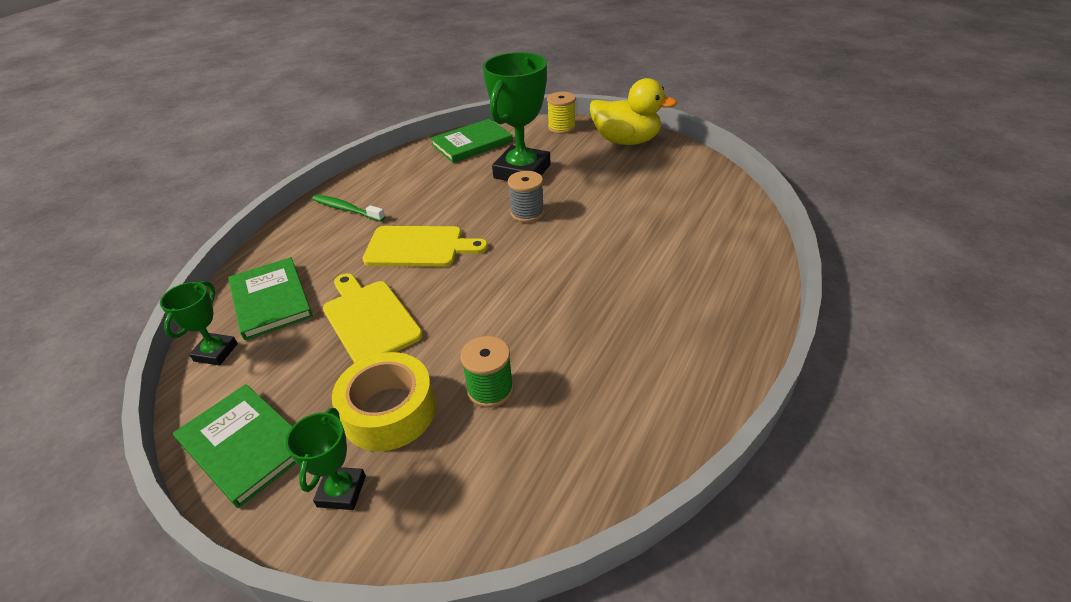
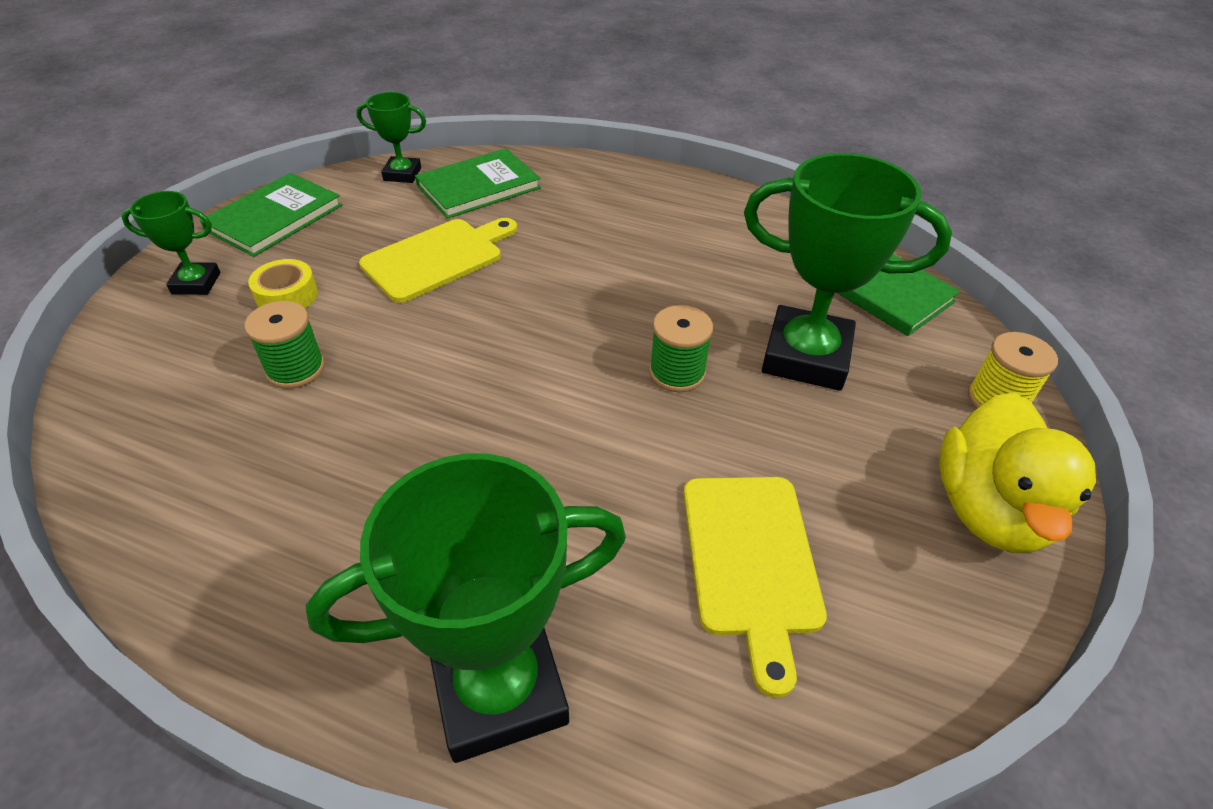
camera: 80 degrees right, 5 degrees up
green toothbrush [312,195,385,222] -> none
yellow tape [332,352,436,451] -> yellow tape [248,259,318,308], size x0.59
yellow cutting board [363,226,488,267] -> yellow cutting board moved to [684,477,827,698]
grey spool [508,171,544,223] -> green spool [649,305,713,392]
none -> green trophy [306,453,626,763]

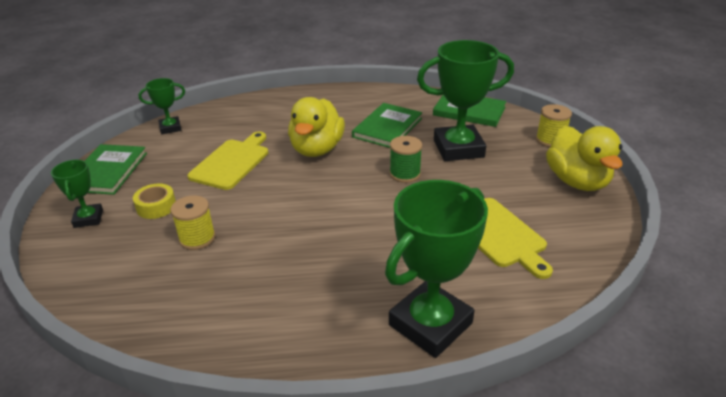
camera: 25 degrees left, 10 degrees down
green trophy [121,191,220,295] -> green trophy turned 75 degrees counterclockwise [51,160,103,228]
green spool [245,301,325,389] -> yellow spool [170,196,215,250]
green book [415,148,541,219] -> green book moved to [352,103,422,148]
none -> yellow duck [288,97,345,157]

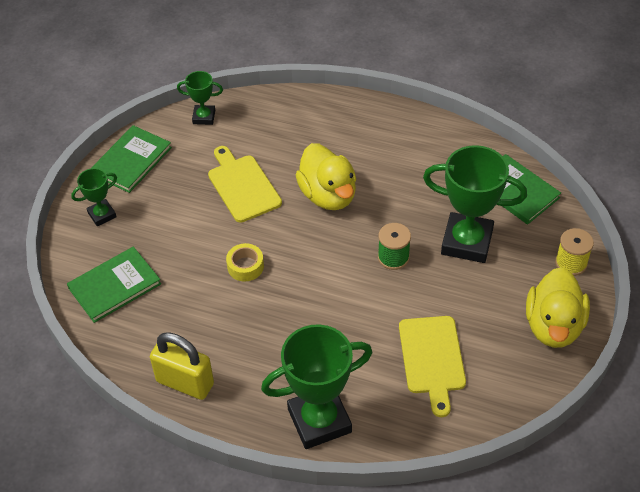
camera: 25 degrees right, 15 degrees up
green trophy [51,160,103,228] -> green trophy turned 45 degrees clockwise [71,168,117,226]
yellow tape [133,183,176,219] -> yellow tape moved to [226,243,264,282]
yellow spool [170,196,215,250] -> none
yellow cutting board [187,132,268,190] -> yellow cutting board turned 75 degrees counterclockwise [208,146,282,222]
yellow duck [288,97,345,157] -> yellow duck turned 60 degrees counterclockwise [295,143,356,210]
green book [352,103,422,148] -> green book moved to [67,247,161,323]
none -> yellow padlock [150,332,214,400]

